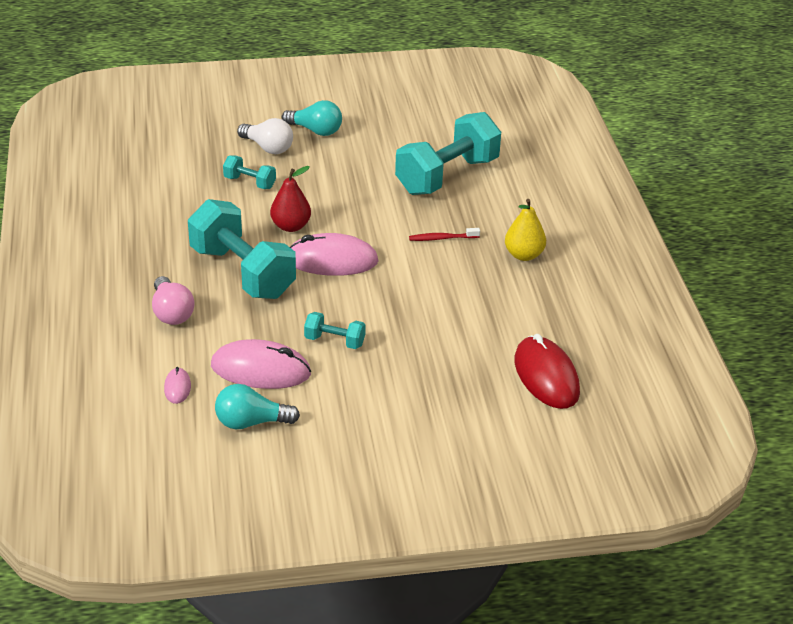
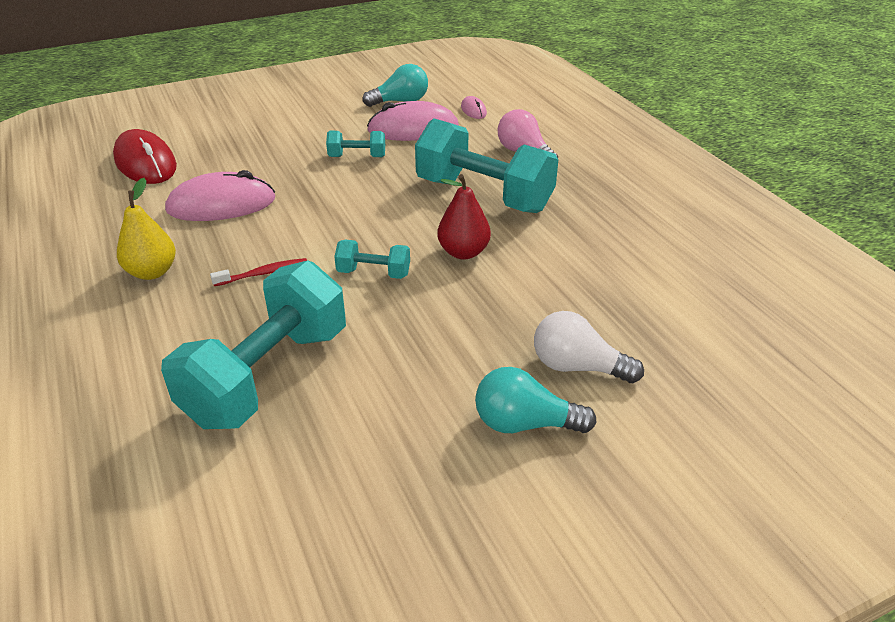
camera: 165 degrees right, 0 degrees up
turquoise dumbbell [223,155,276,189] -> turquoise dumbbell moved to [334,240,410,279]
pink mouse [290,233,379,276] -> pink mouse moved to [165,170,275,221]

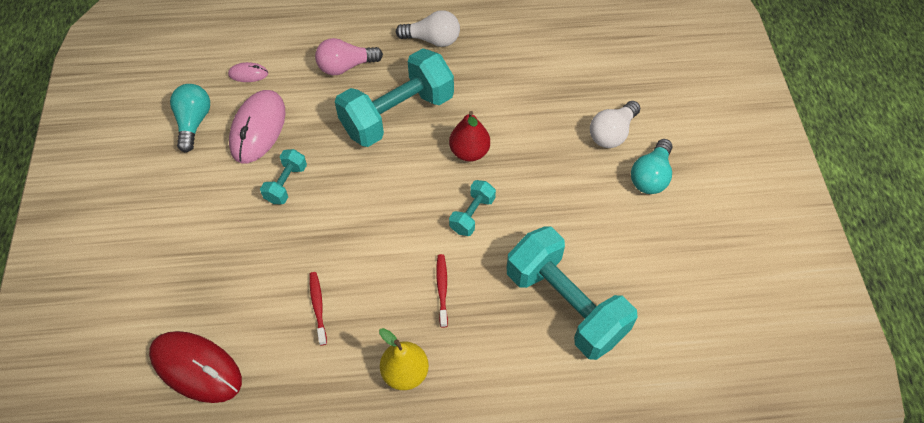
camera: 70 degrees left, 20 degrees up
red mouse [113,129,177,184] -> red mouse turned 45 degrees clockwise [149,331,242,403]
pink mouse [165,170,275,221] -> red toothbrush [310,272,327,346]
none -> white light bulb [396,10,460,47]

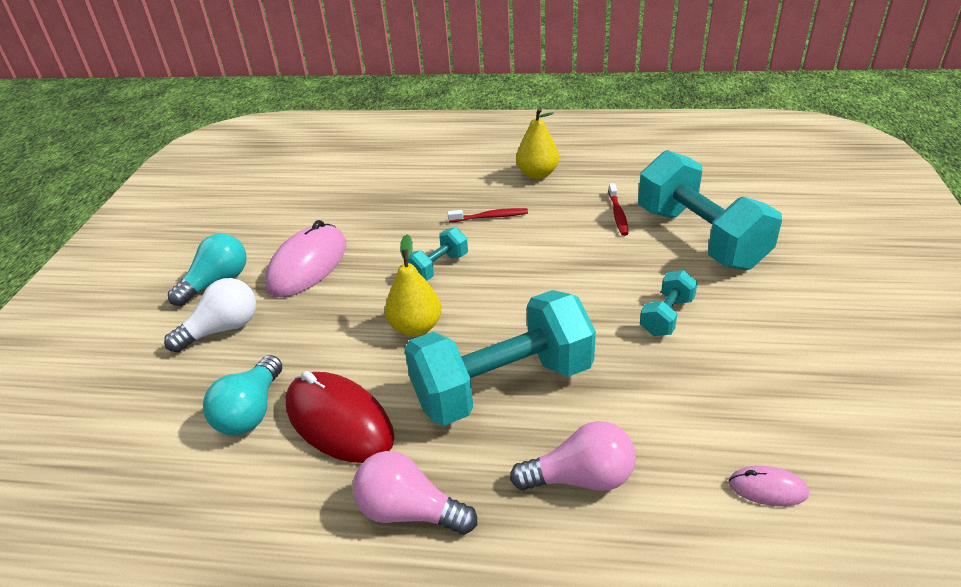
camera: 165 degrees left, 20 degrees down
red mouse [149,331,242,403] -> red mouse moved to [286,371,395,463]
turquoise light bulb [170,84,210,152] -> turquoise light bulb moved to [203,355,282,435]
pink mouse [229,90,286,163] -> pink mouse moved to [265,220,347,297]
white light bulb [396,10,460,47] -> pink light bulb [353,451,477,535]
red toothbrush [436,254,448,327] -> red toothbrush turned 105 degrees counterclockwise [447,208,528,222]
red pear [449,111,490,162] -> yellow pear [385,234,442,336]
turquoise dumbbell [507,227,638,360] -> turquoise dumbbell moved to [638,150,782,270]

